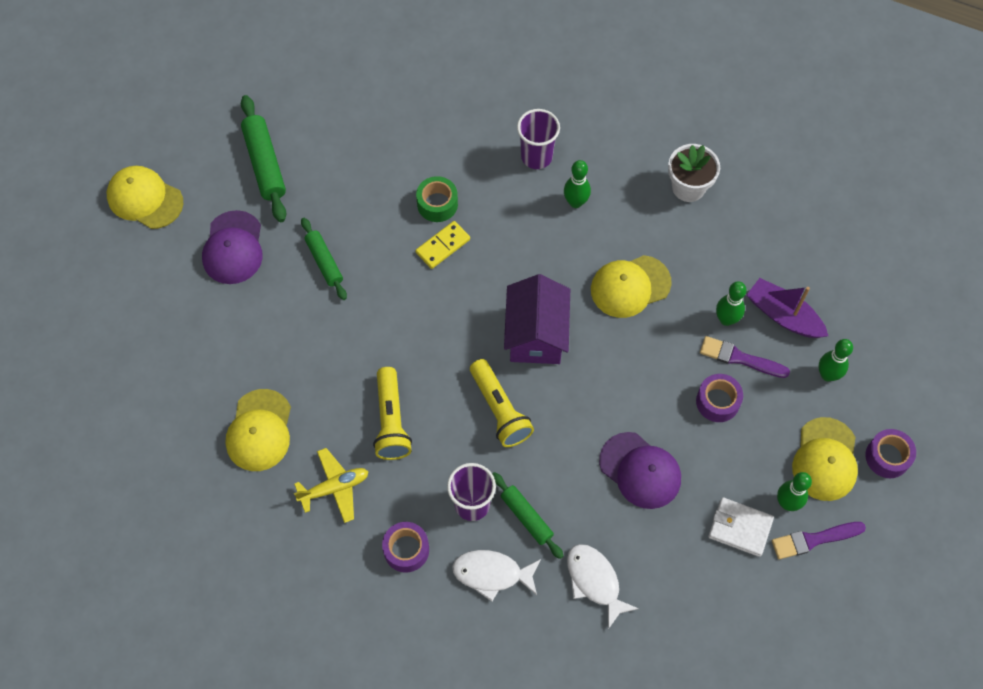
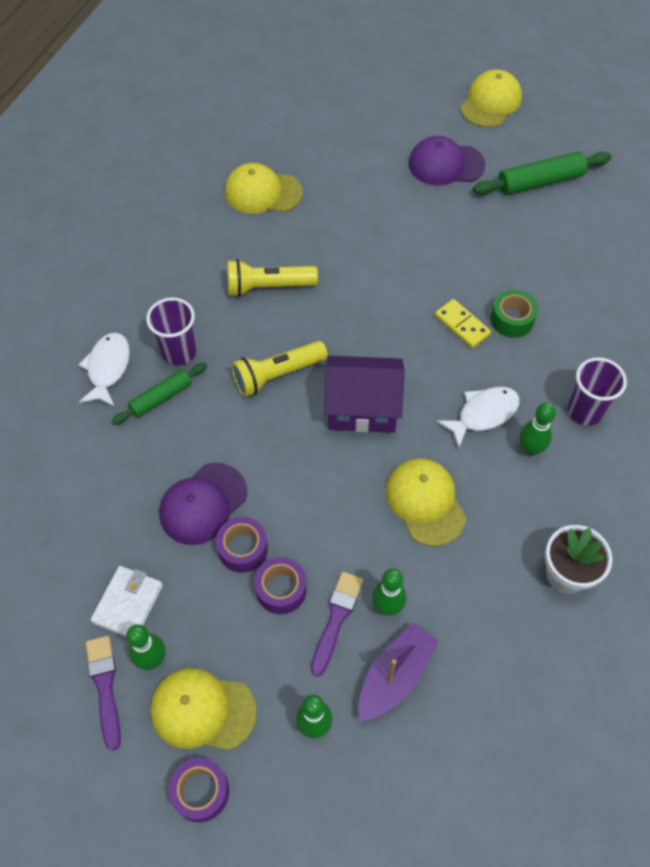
camera: 90 degrees right, 5 degrees down
yellow plane [294,448,369,523] -> none
green rolling pin [301,218,347,300] -> none
purple tape [382,522,429,572] -> purple tape moved to [216,517,268,573]
white fish [567,544,639,629] -> white fish moved to [436,387,520,448]

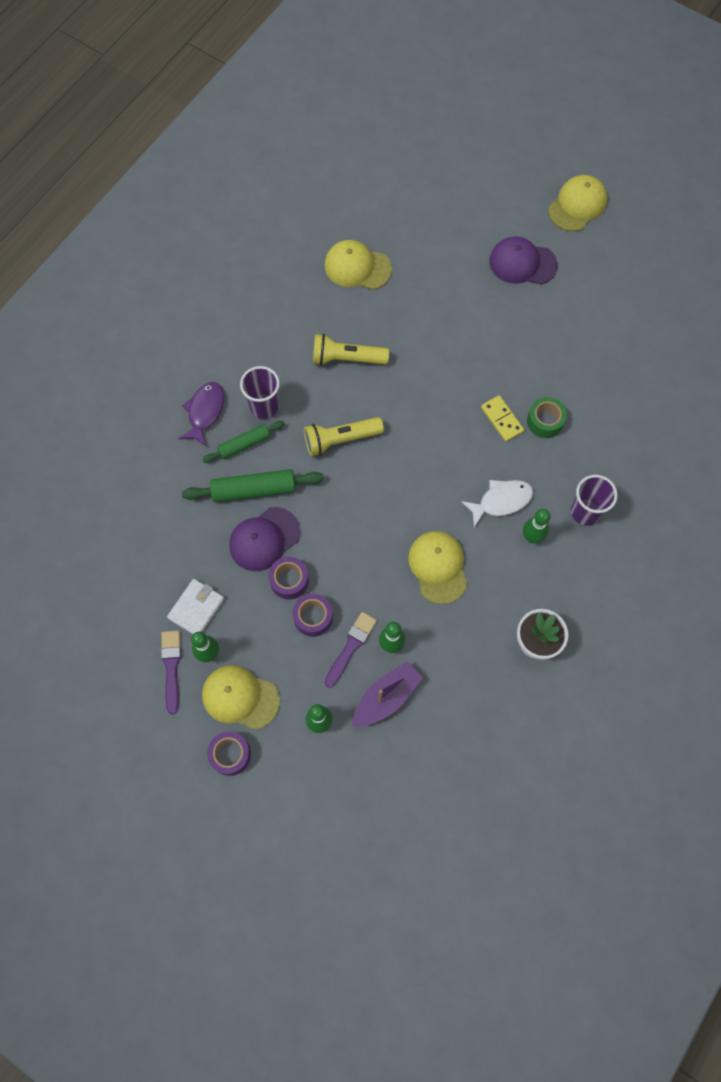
camera: 10 degrees right, 10 degrees up
white fish [78,333,130,407] -> purple fish [179,382,225,446]
purple house [324,356,405,433] -> none
green rolling pin [473,151,611,195] -> green rolling pin moved to [182,469,323,502]

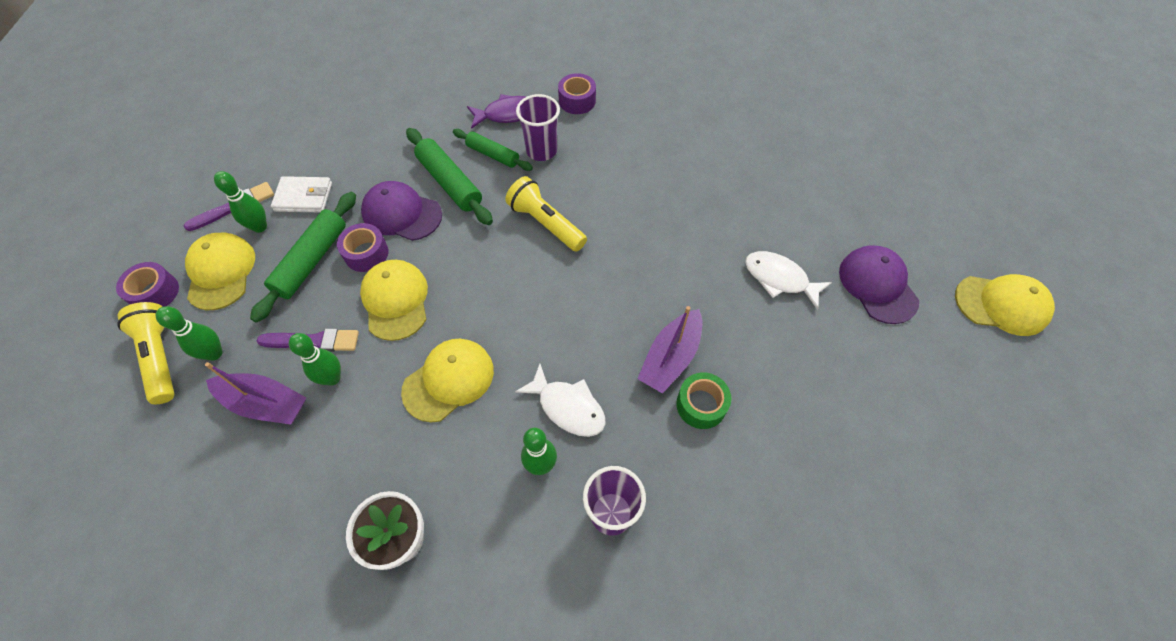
camera: 60 degrees right, 10 degrees down
purple tape [293,594,333,637] -> purple tape moved to [558,73,596,114]
yellow flashlight [313,334,389,366] -> yellow flashlight moved to [117,302,175,404]
yellow cap [325,240,392,290] -> yellow cap moved to [360,260,428,341]
yellow domino [481,395,524,442] -> purple boat [637,306,702,394]
none -> green rolling pin [250,192,356,323]
none -> white fish [745,251,832,310]

